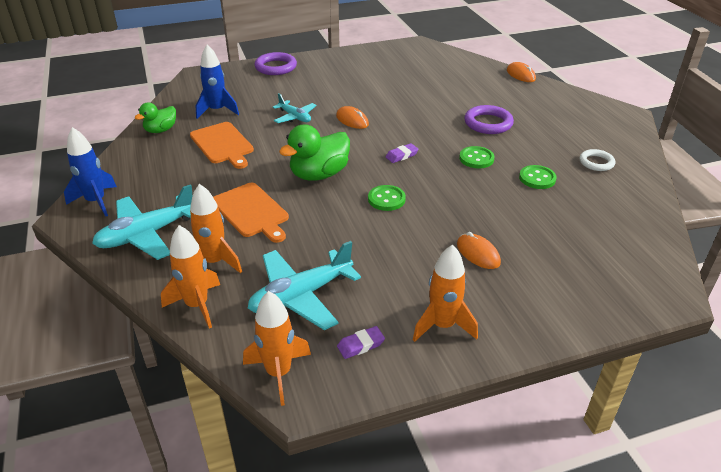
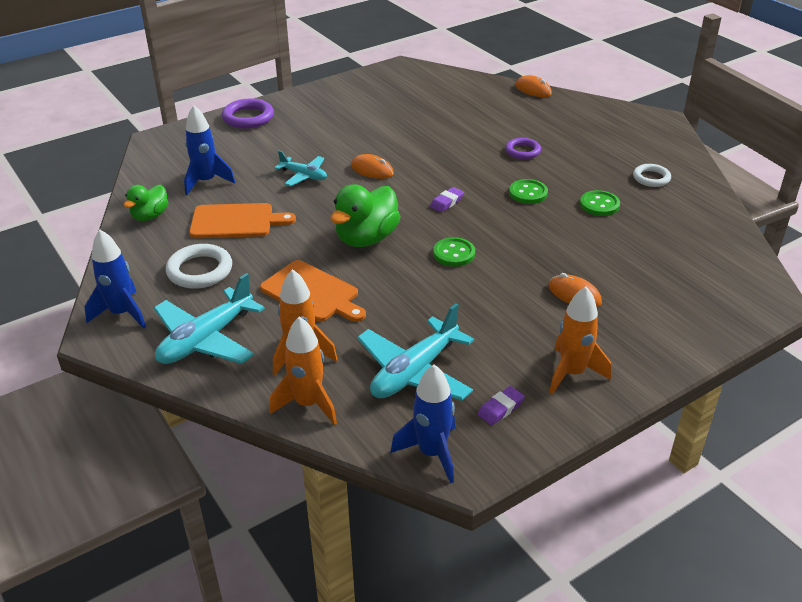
camera: 15 degrees left, 0 degrees up
orange cutting board [190,122,254,169] -> orange cutting board turned 45 degrees counterclockwise [189,203,296,238]
orange rocket [243,291,311,406] -> blue rocket [391,365,455,483]
purple ring [464,105,514,134] -> purple ring [505,138,541,159], size x0.65
none -> white ring [166,244,232,289]

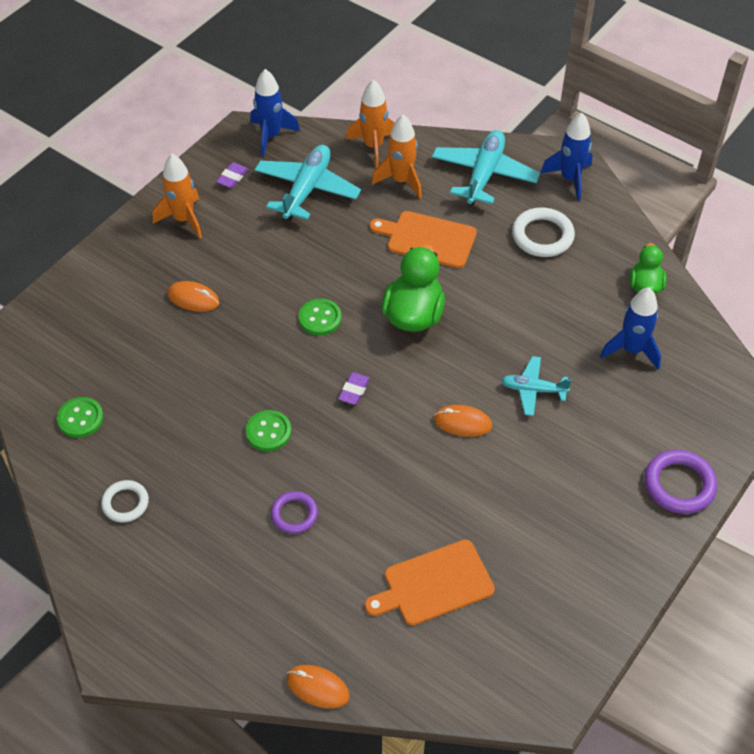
camera: 160 degrees right, 15 degrees up
orange cutting board [189,203,296,238] -> orange cutting board moved to [365,540,495,626]
green button [580,190,620,216] -> green button moved to [57,397,103,438]

